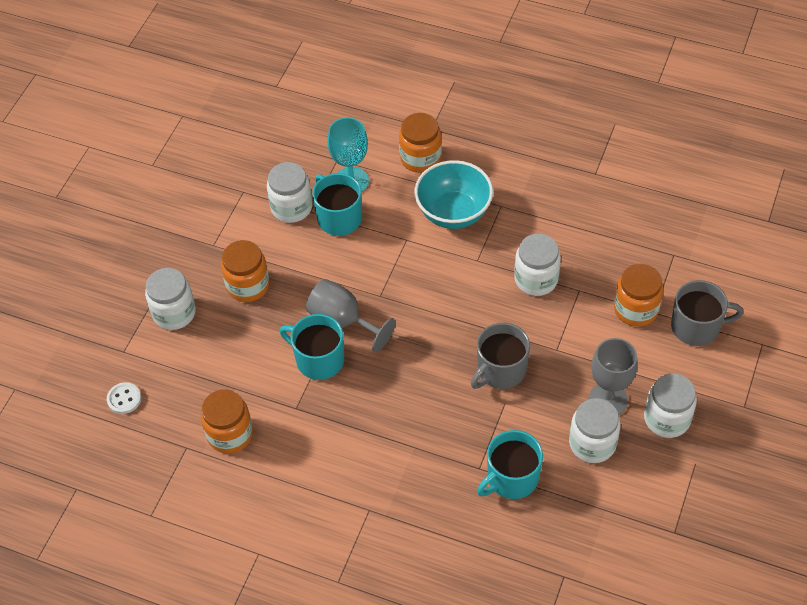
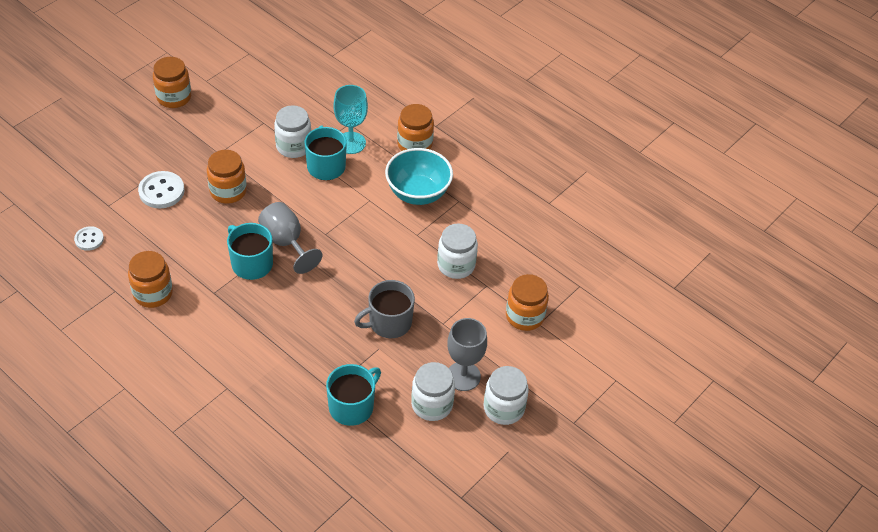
camera: 15 degrees right, 5 degrees down
white jar [145,268,196,330] -> white button [138,171,184,208]
turquoise mug [477,430,543,499] -> turquoise mug turned 150 degrees clockwise [326,364,381,426]
grey mug [671,280,743,346] -> none
none -> orange jar [153,57,191,108]

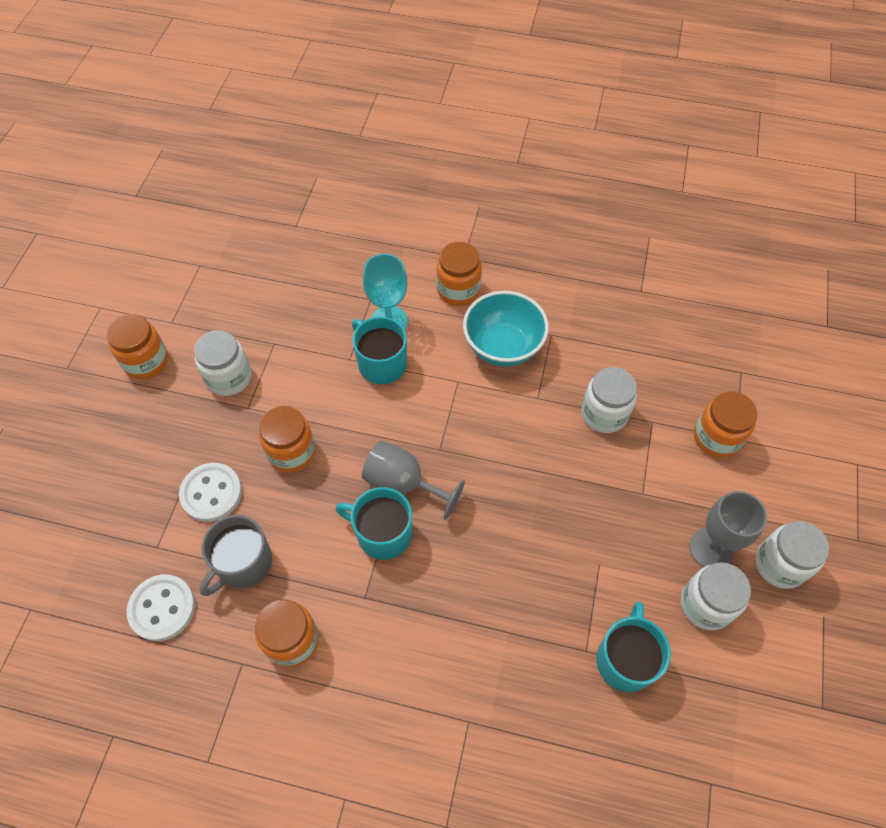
camera: 25 degrees left, 10 degrees up
white button [74,226,104,251] -> white button [127,574,195,641], size x1.64
white jar [274,105,311,158] -> white jar moved to [194,330,251,396]
grey mug [354,280,415,338] -> grey mug moved to [199,515,272,596]

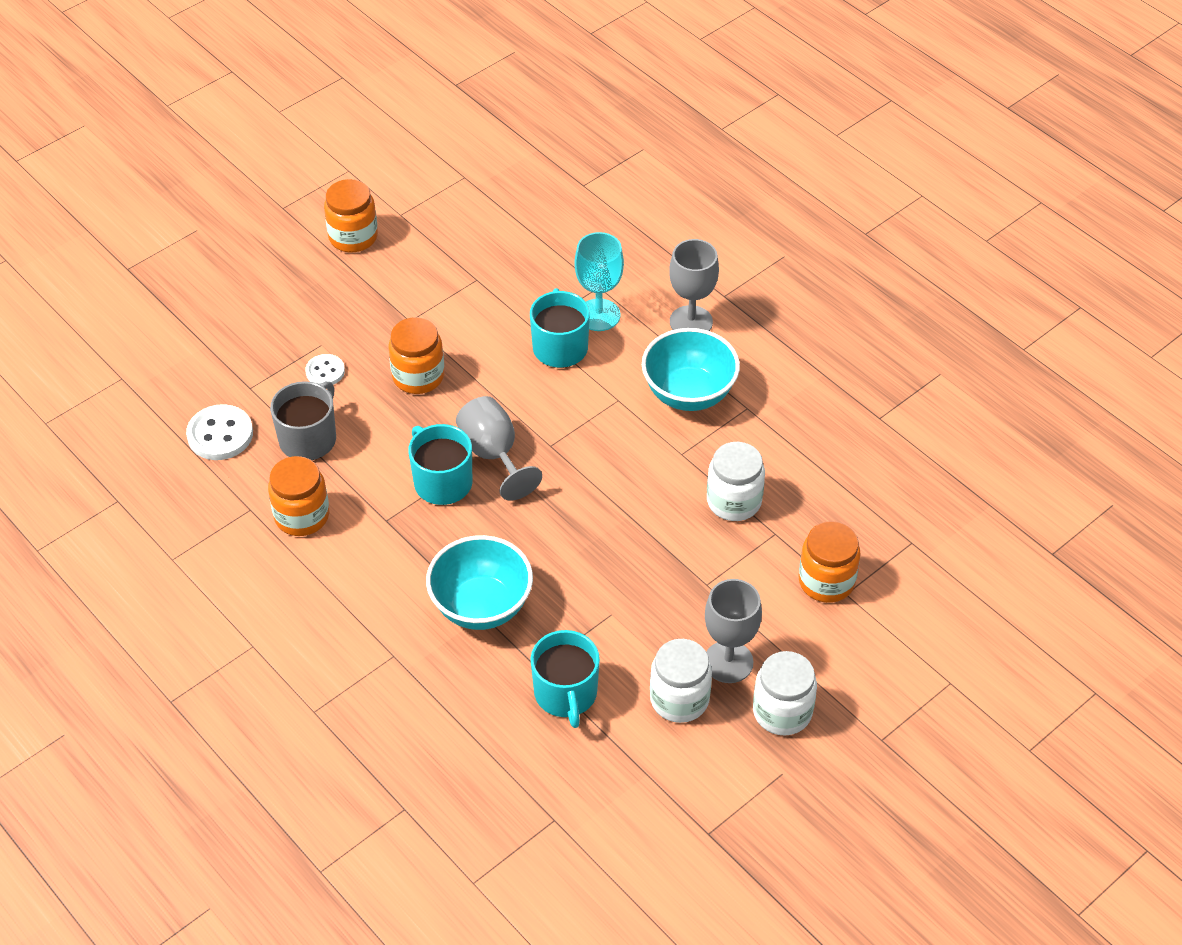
camera: 35 degrees right, 10 degrees down
white button [179,463,242,522] -> white button [305,354,345,385], size x0.61
white jar [194,330,251,396] -> none
grey mug [199,515,272,596] -> grey mug turned 135 degrees clockwise [270,381,336,460]
orange jar [436,242,482,306] -> grey goblet [669,239,719,331]
turquoise mug [596,602,671,692] -> turquoise mug turned 120 degrees clockwise [530,630,600,728]
none -> turquoise bowl [426,535,533,630]

